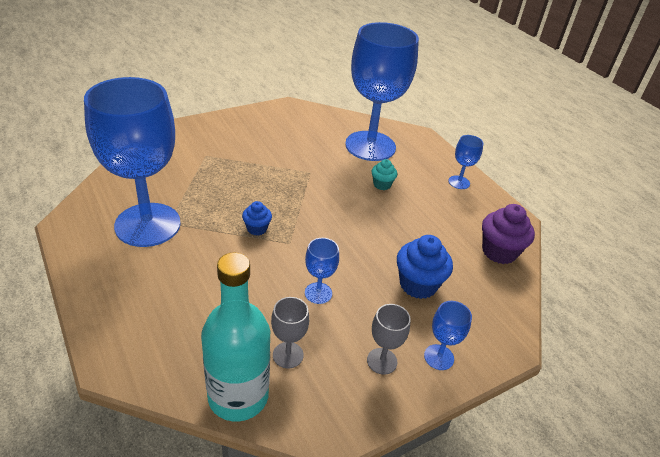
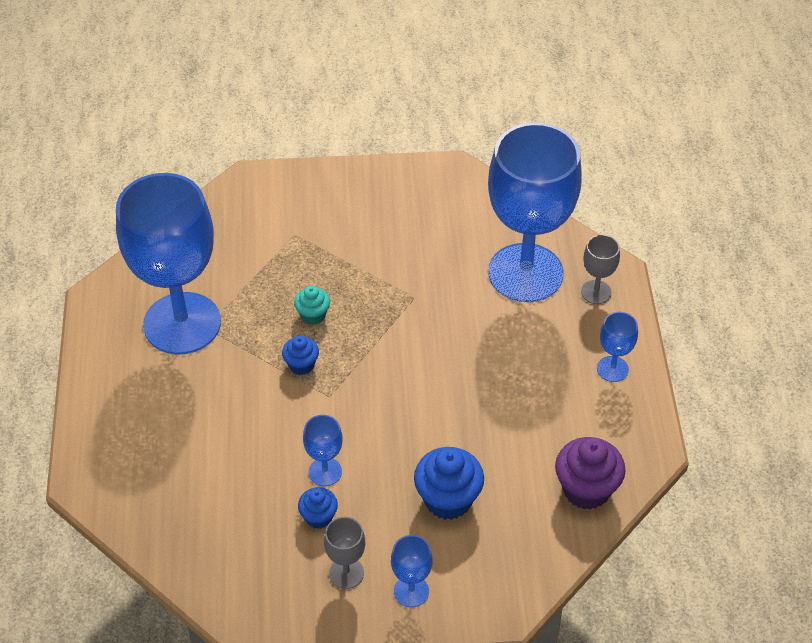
camera: 30 degrees right, 10 degrees up
turquoise bottle [201,252,270,421] -> none
grey goblet [271,297,309,368] -> grey goblet moved to [581,235,620,304]
turquoise cupcake [371,159,397,190] -> turquoise cupcake moved to [294,286,330,325]
none -> blue cupcake [298,487,338,529]

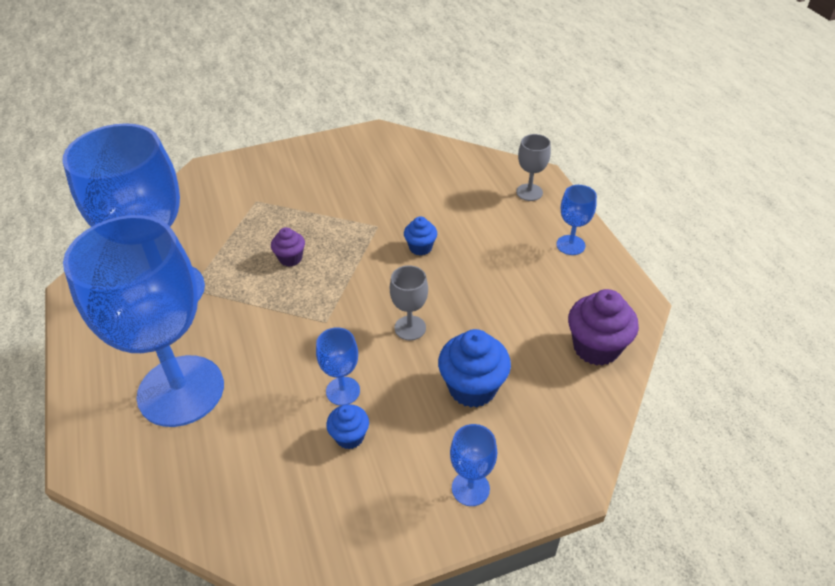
camera: 15 degrees left, 5 degrees down
blue cupcake [282,336,319,375] -> blue cupcake moved to [404,217,437,256]
turquoise cupcake [294,286,330,325] -> purple cupcake [271,227,305,267]
grey goblet [324,517,365,589] -> grey goblet moved to [390,265,428,340]
blue goblet [488,123,582,302] -> blue goblet moved to [63,215,224,427]

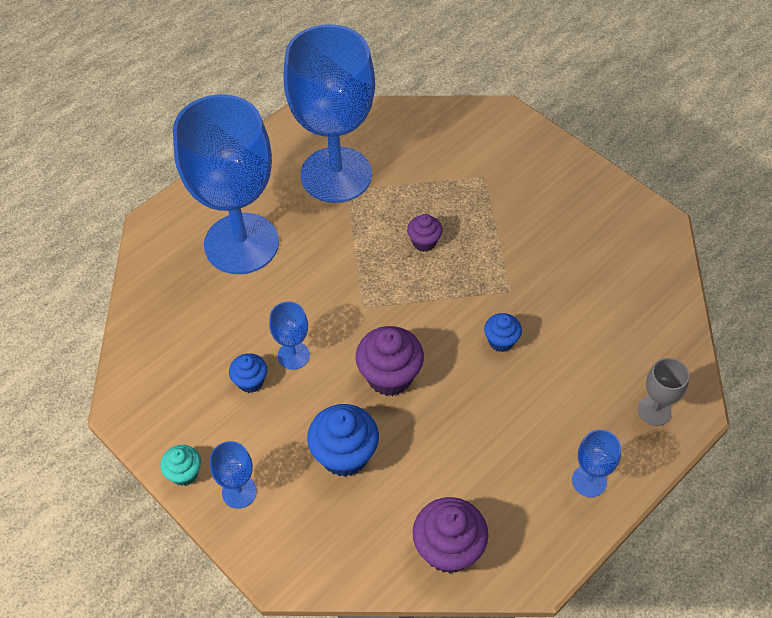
camera: 65 degrees right, 10 degrees up
grey goblet [390,265,428,340] -> purple cupcake [356,326,424,396]
none -> turquoise cupcake [160,445,201,486]

